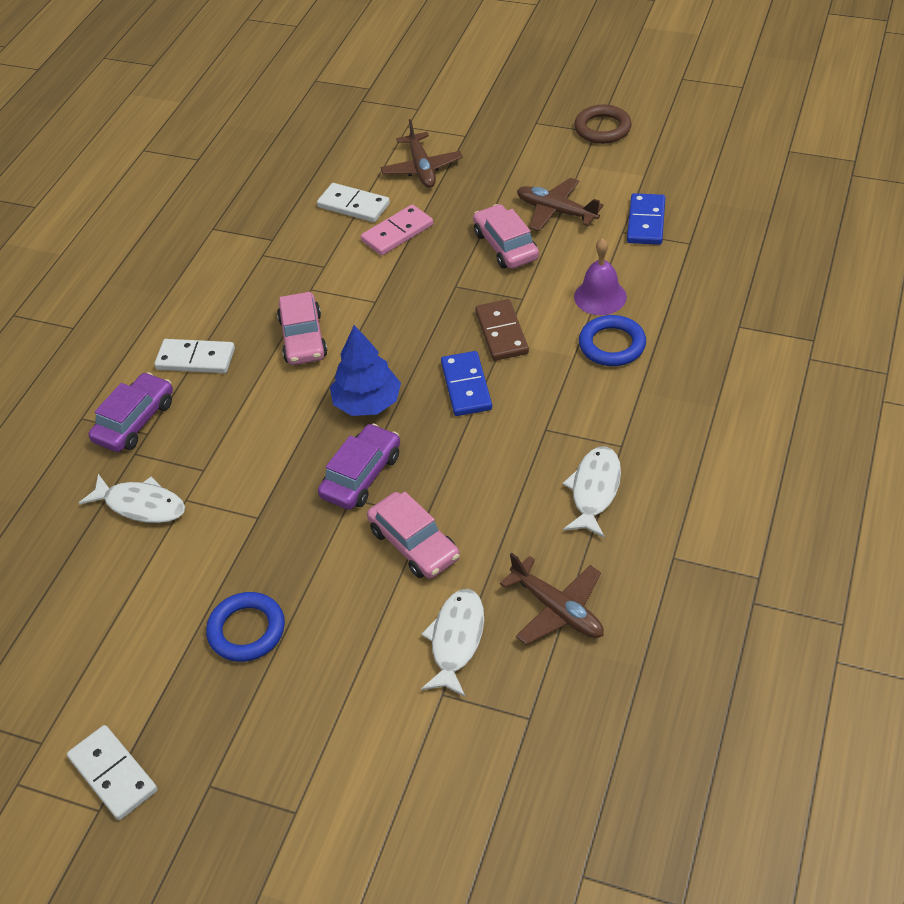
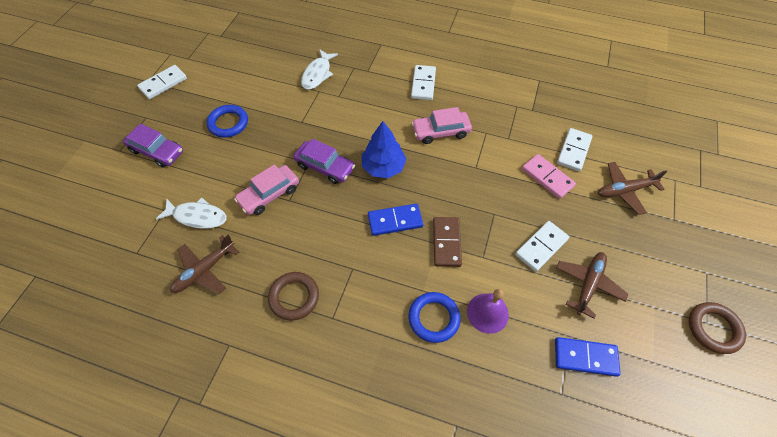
camera: 85 degrees right, 10 degrees up
purple car [89,372,173,452] -> purple car moved to [123,124,183,168]
pink car [473,204,539,269] -> white domino [515,221,569,272]
brown domino [475,299,529,361] -> brown domino turned 75 degrees counterclockwise [433,217,462,267]
white fish [563,446,621,537] -> brown ring [268,272,319,321]

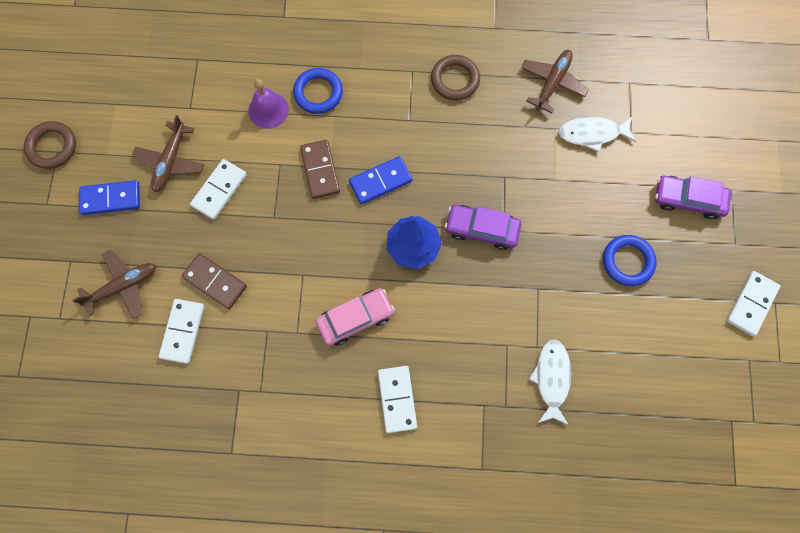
camera: 165 degrees right, 15 degrees up
pink car [234,164,299,215] -> none
pink domino [522,154,576,199] -> brown domino [182,253,247,309]
blue domino [555,337,621,377] -> blue domino moved to [79,180,140,215]

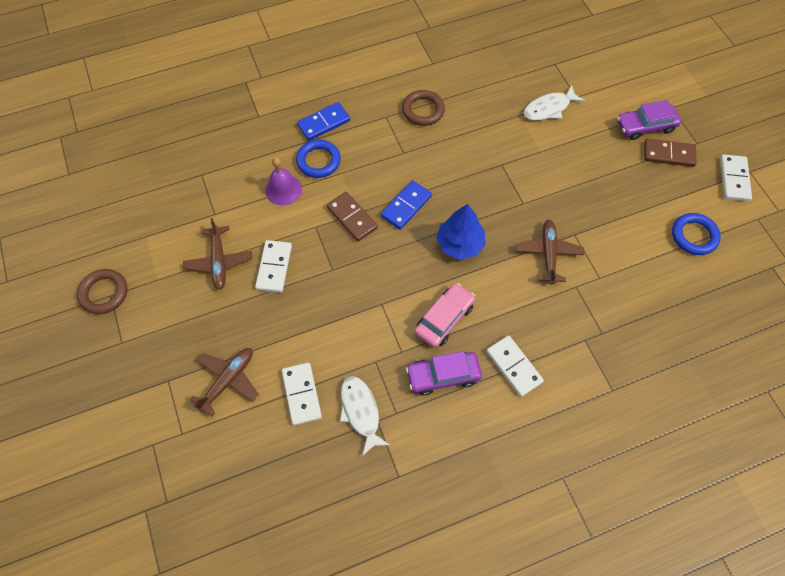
camera: 25 degrees left, 10 degrees down
blue domino [79,180,140,215] -> blue domino moved to [297,102,350,141]
brown domino [182,253,247,309] -> brown domino moved to [644,139,697,167]
purple car [445,205,521,250] -> purple car moved to [406,351,482,395]
brown plane [521,50,589,113] -> brown plane moved to [516,220,584,285]
white fish [529,339,571,425] -> white fish moved to [340,376,390,456]
blue ring [603,235,657,286] -> blue ring moved to [672,213,721,255]

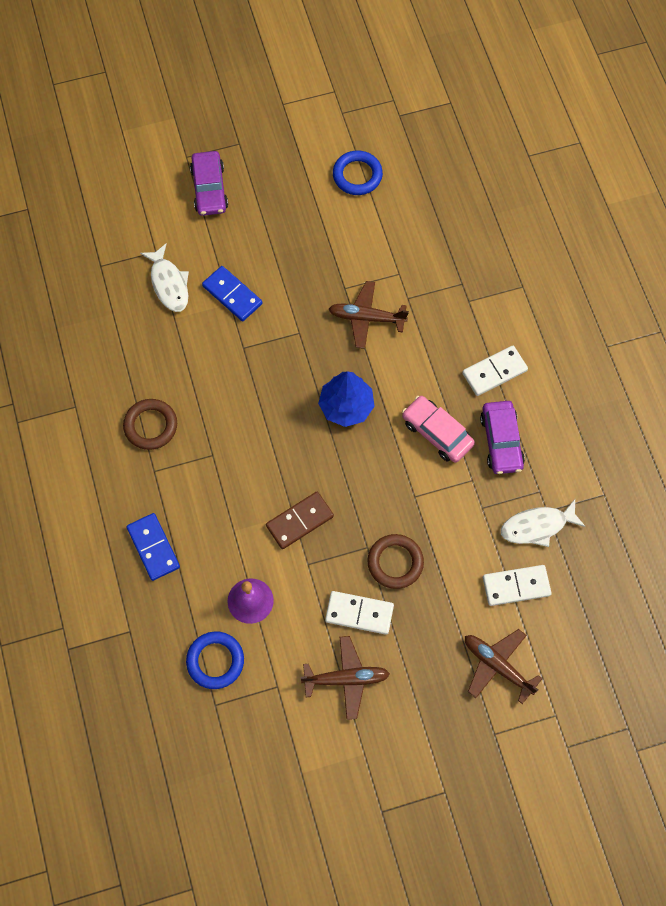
camera: 85 degrees left, 5 degrees up
brown ring [77,269,128,314] -> brown ring moved to [367,534,424,589]
blue ring [296,139,341,178] -> blue ring moved to [186,631,244,689]
blue domino [381,180,432,230] -> blue domino moved to [202,266,262,321]
brown domino [644,139,697,167] -> none
white domino [720,154,752,201] -> none

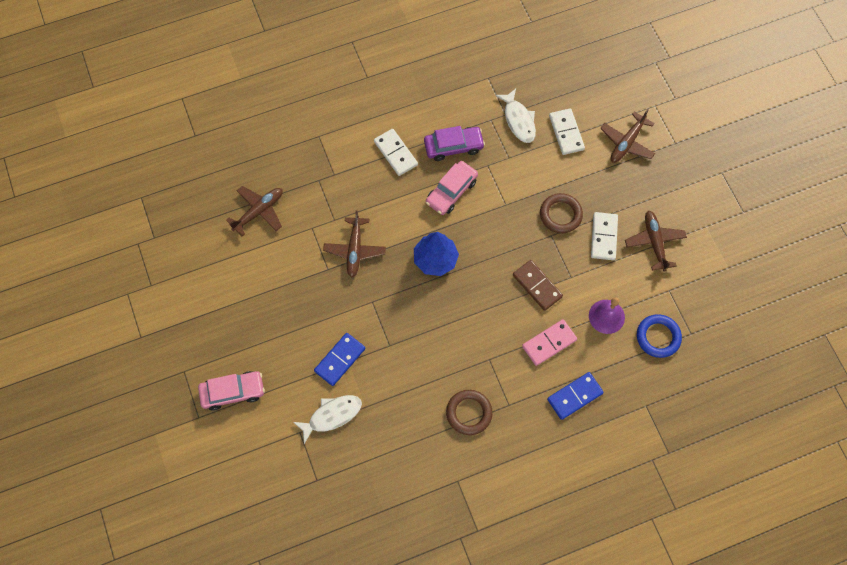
camera: 95 degrees left, 0 degrees up
purple car [190,151,228,216] -> pink car [198,371,265,411]
blue ring [333,151,383,195] -> none
none -> brown plane [226,186,283,236]
none -> pink domino [522,319,577,366]

